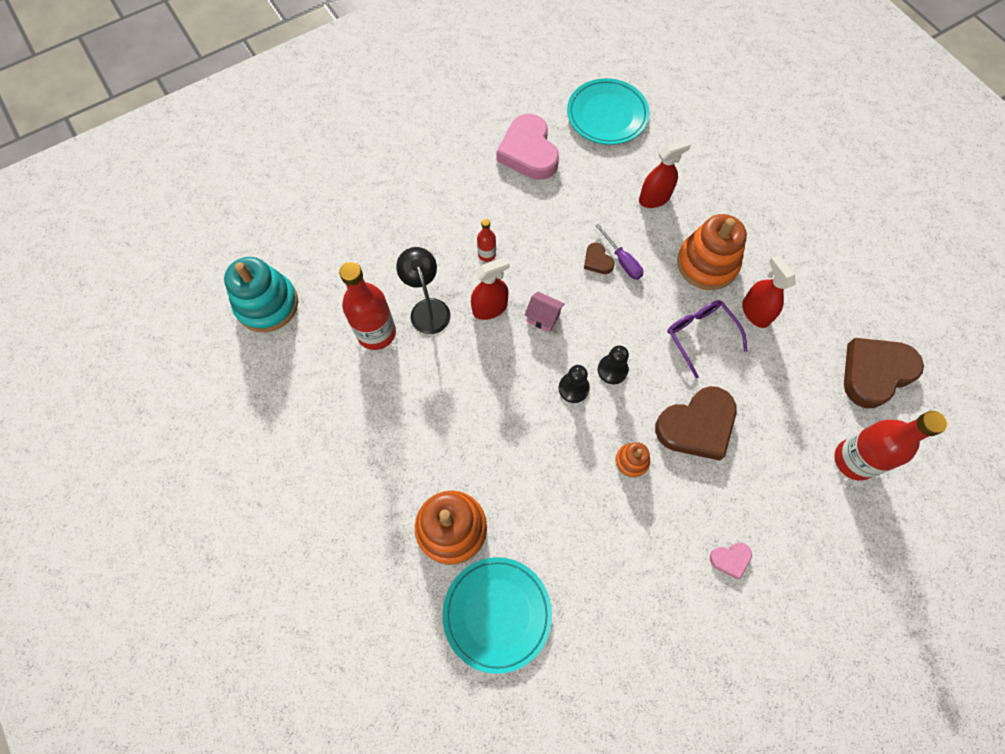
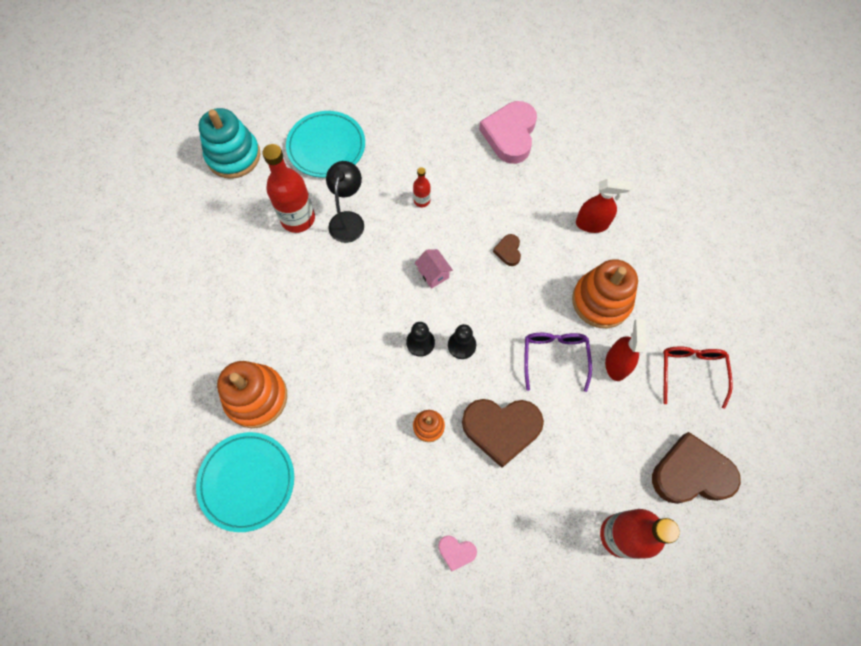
camera: 30 degrees right, 0 degrees up
red spray bottle [471,257,510,320] -> none
turquoise plate [567,78,649,145] -> turquoise plate moved to [286,111,365,178]
purple screwdriver [595,223,643,280] -> none
none -> red glasses [663,347,733,409]

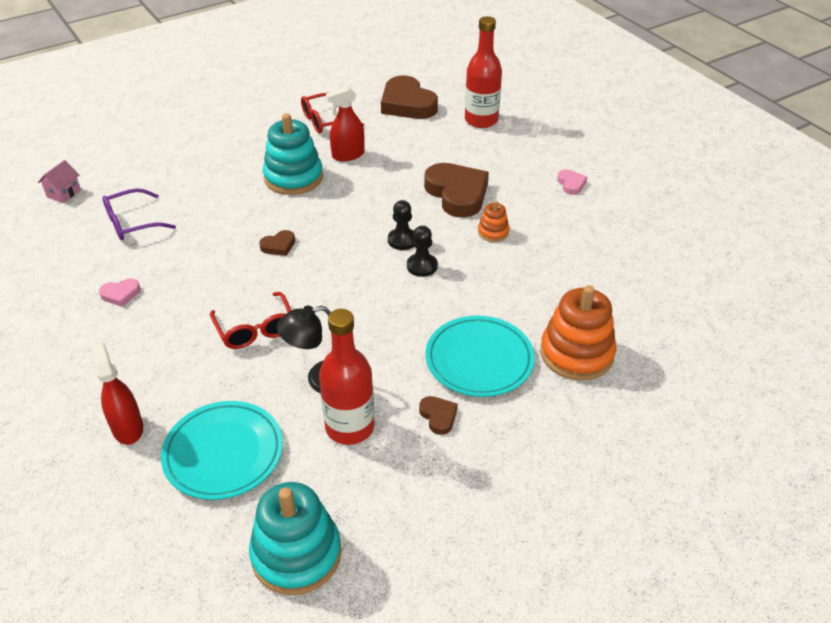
camera: 120 degrees left, 25 degrees down
turquoise plate [196,432,294,532] -> turquoise plate moved to [425,316,535,397]
red bottle [413,167,431,207] -> red glasses [210,292,291,349]
pink house [415,249,453,289] -> pink house moved to [38,160,81,203]
pink heart [479,101,537,164] -> pink heart [99,278,140,307], size x0.46
purple glasses [524,333,592,392] -> purple glasses moved to [102,188,176,240]
orange stacking toy [572,259,638,328] -> turquoise stacking toy [263,113,323,195]
red spray bottle [576,179,631,233] -> red spray bottle moved to [91,342,143,445]
none -> brown heart [419,396,458,435]

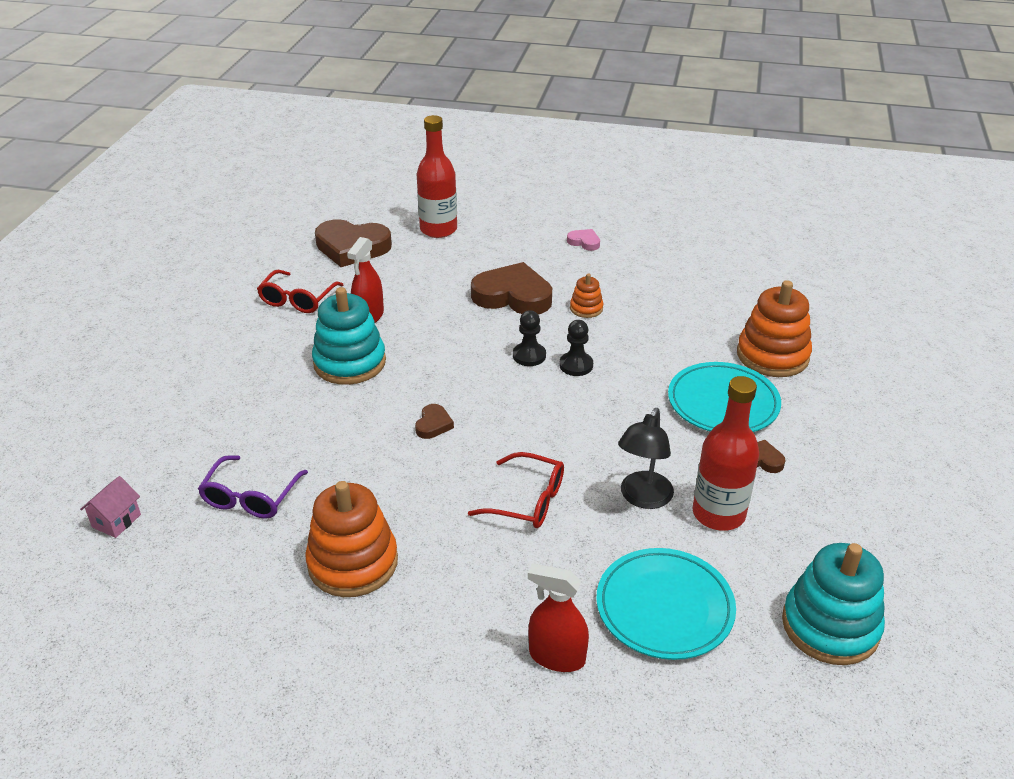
camera: 45 degrees left, 5 degrees down
pink house [38,160,81,203] -> pink house turned 45 degrees clockwise [80,476,141,538]
pink heart [99,278,140,307] -> orange stacking toy [305,481,398,597]

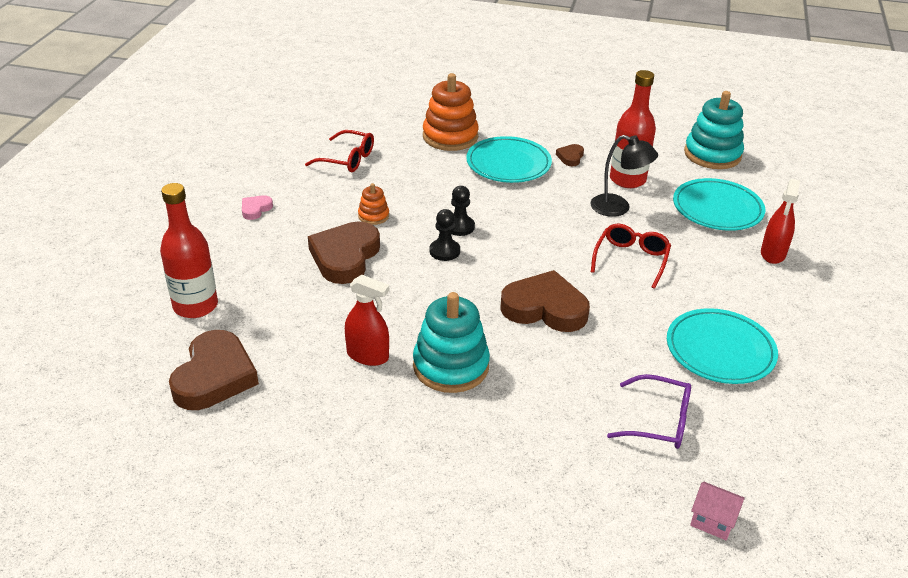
camera: 90 degrees left, 0 degrees up
red glasses [257,270,343,313] -> red glasses moved to [305,130,374,172]
orange stacking toy [305,481,398,597] -> turquoise plate [667,308,778,384]
brown heart [415,404,454,439] -> brown heart [500,270,590,332], size x2.19

